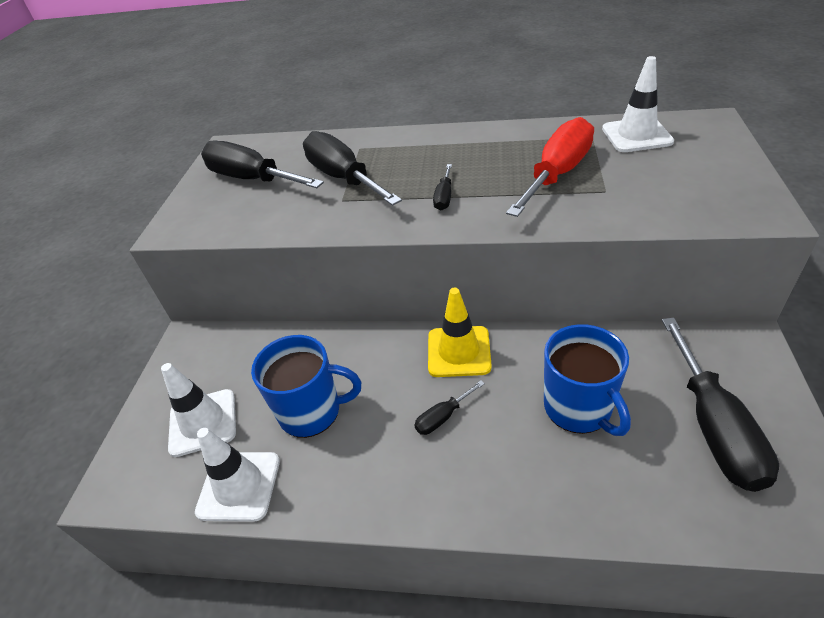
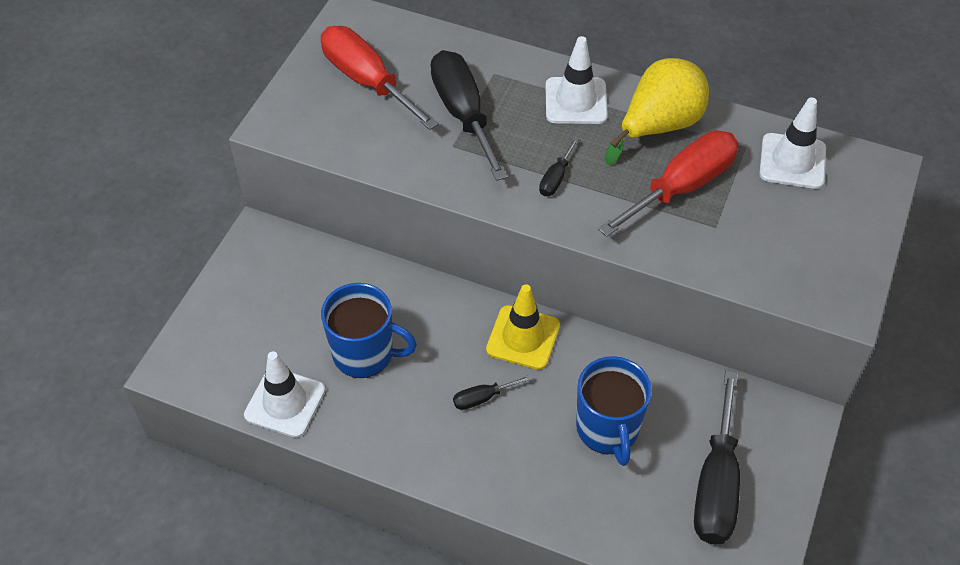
camera: 10 degrees right, 10 degrees up
white traffic cone [161,363,236,457] -> white traffic cone moved to [546,36,608,124]
black screwdriver [201,140,324,188] -> red screwdriver [321,26,439,130]
none -> yellow pear [605,58,709,165]

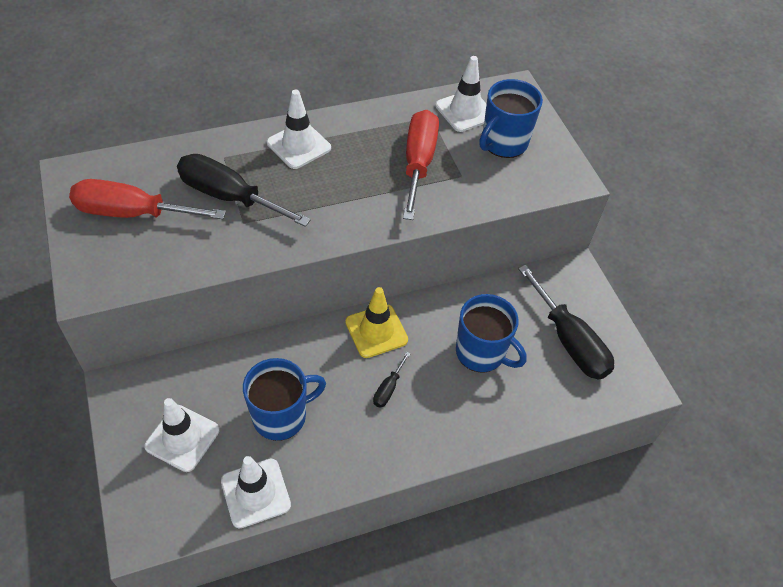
camera: 45 degrees left, 0 degrees up
black screwdriver [539,137,579,196] -> none
yellow pear [605,58,709,165] -> none
none -> white traffic cone [144,398,220,472]
none -> blue mug [479,79,543,158]

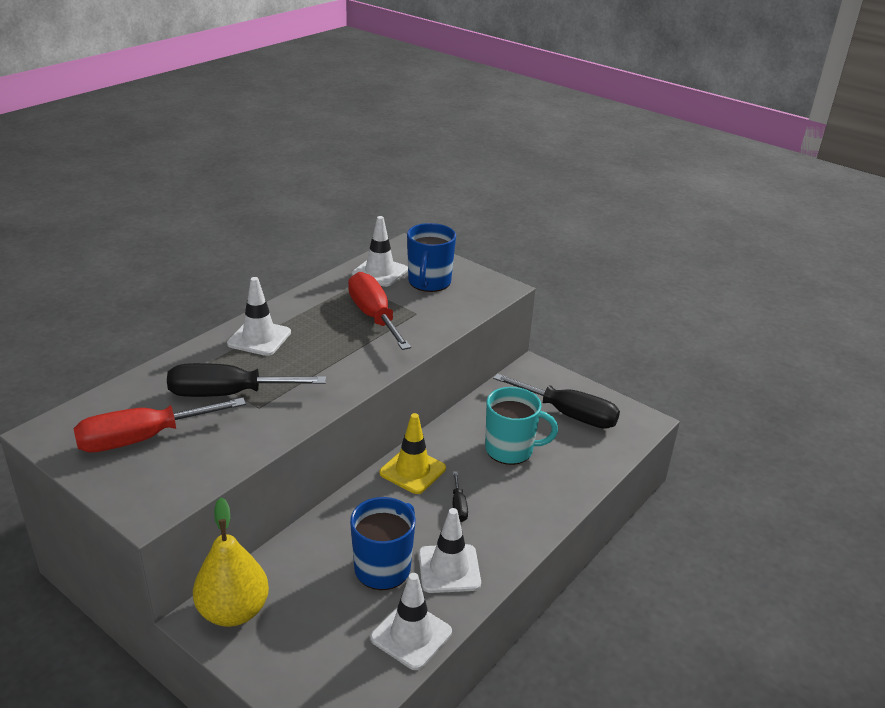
camera: 30 degrees left, 20 degrees down
white traffic cone [144,398,220,472] -> white traffic cone moved to [419,508,481,593]
blue mug [456,294,527,373] -> turquoise mug [485,387,558,465]
none -> yellow pear [193,498,269,627]

